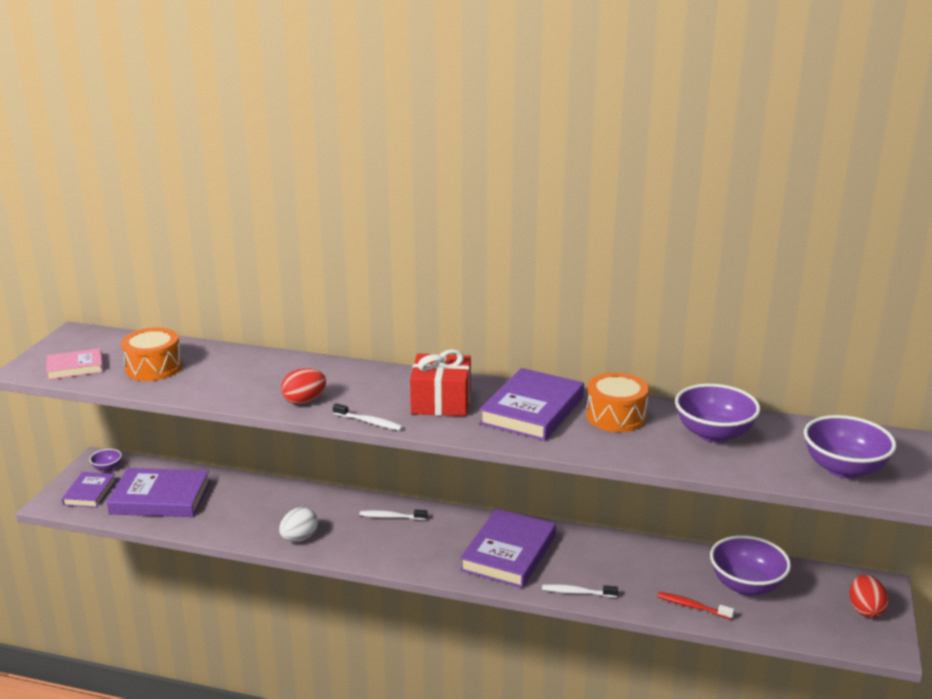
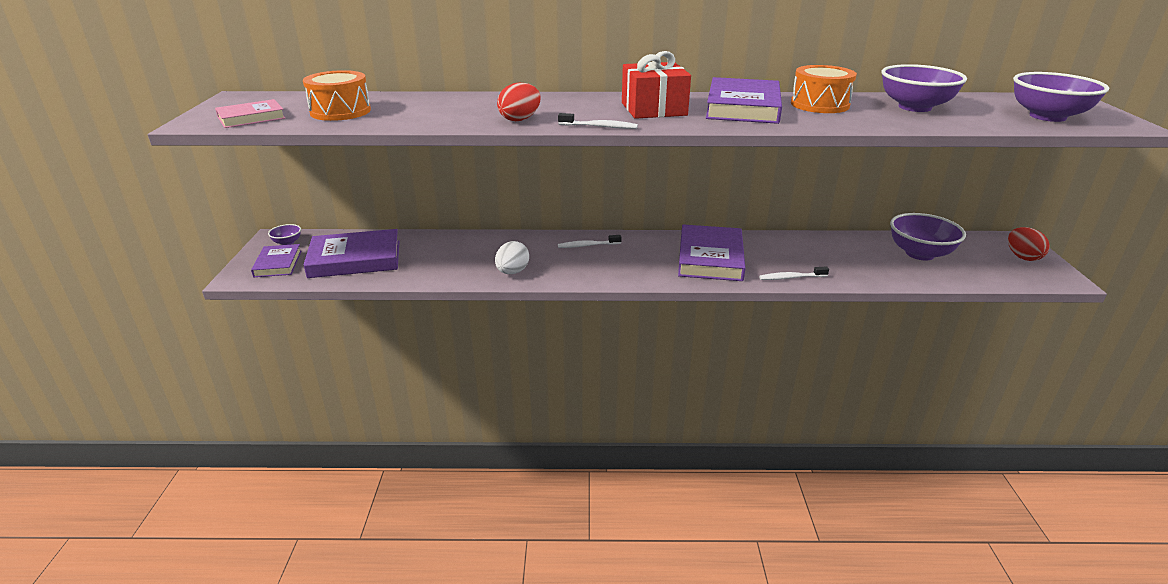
camera: 15 degrees left, 5 degrees up
red toothbrush [657,592,735,620] -> none

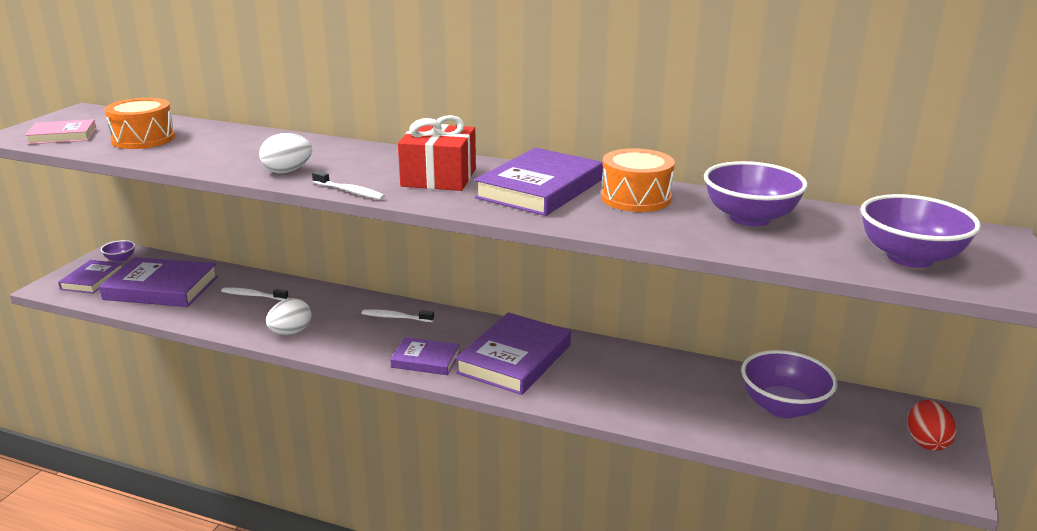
camera: 20 degrees right, 5 degrees down
red egg [497,83,541,121] -> white egg [259,133,312,173]
white toothbrush [759,266,829,280] -> white toothbrush moved to [221,288,289,300]
none -> purple book [390,337,460,375]

